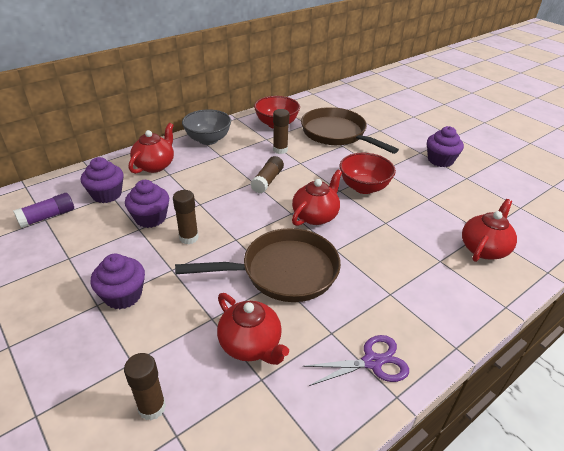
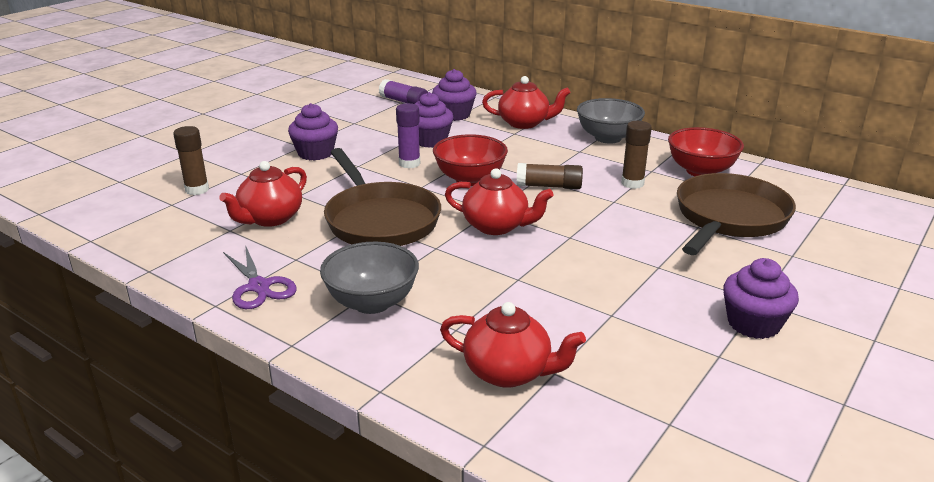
camera: 75 degrees right, 10 degrees down
brown glue stick [173,190,199,245] -> purple glue stick [396,103,420,168]
red bowl [340,153,396,194] -> red bowl moved to [433,134,508,186]
none -> grey bowl [320,242,419,314]

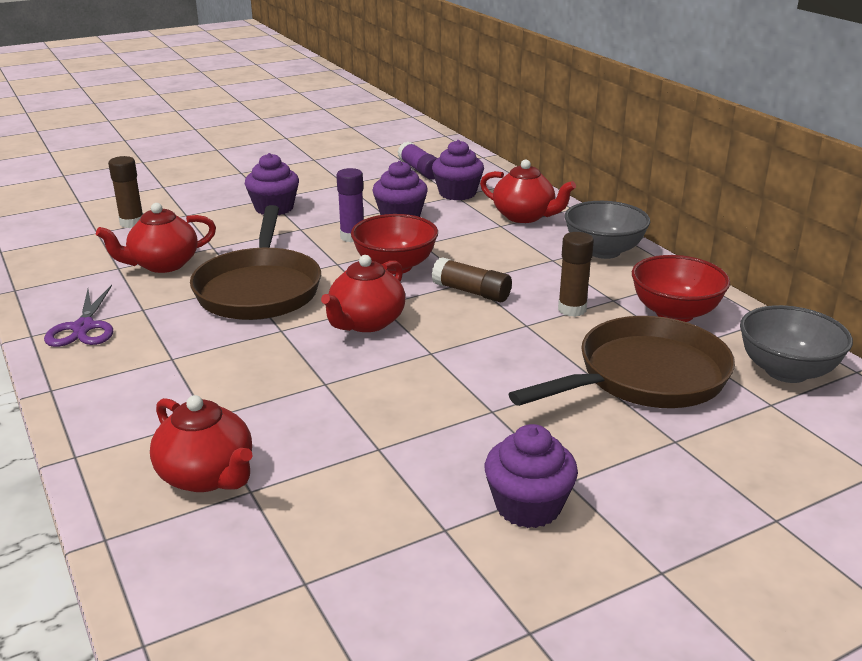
camera: 25 degrees right, 0 degrees up
grey bowl [320,242,419,314] -> grey bowl moved to [740,305,853,383]
red teapot [445,168,553,235] -> red teapot turned 75 degrees clockwise [321,255,405,332]

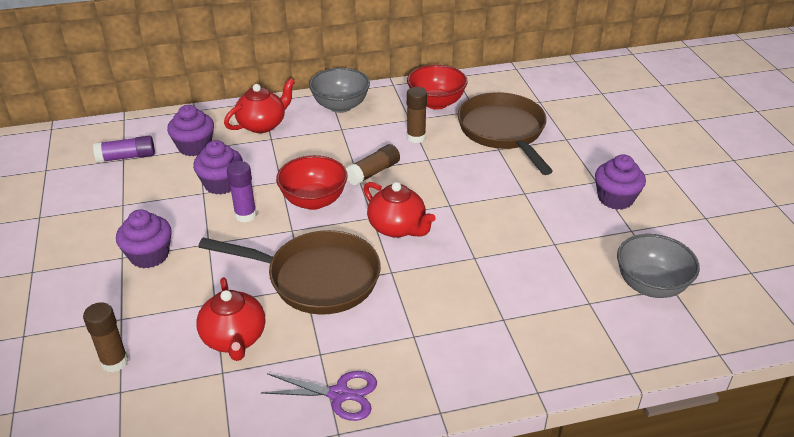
camera: 75 degrees left, 10 degrees up
red teapot [150,395,252,492] -> none
grey bowl [740,305,853,383] -> grey bowl moved to [617,234,700,298]

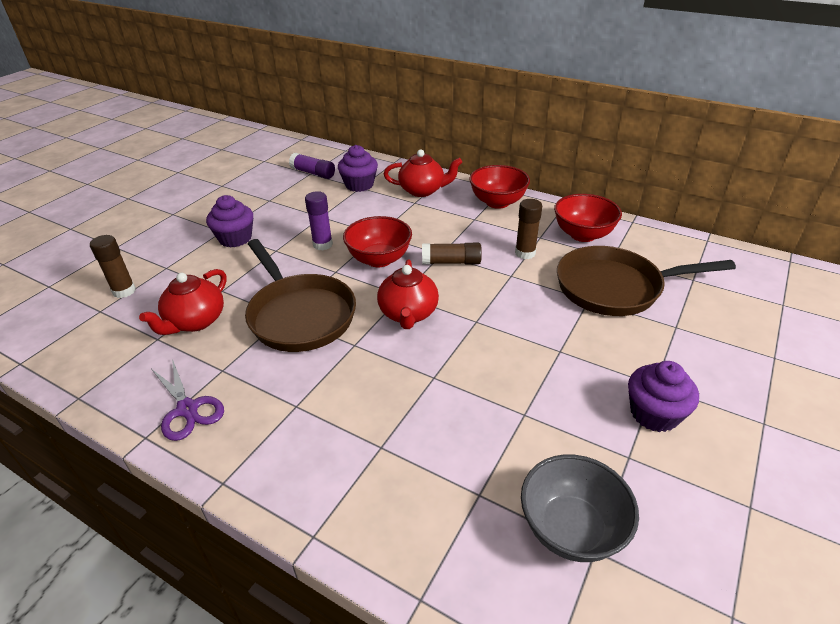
camera: 45 degrees right, 0 degrees up
purple cupcake [193,140,243,195] -> none
grey bowl [309,68,370,113] -> red bowl [469,165,530,209]
brown pan [458,92,553,175] -> brown pan turned 120 degrees counterclockwise [557,246,736,316]

